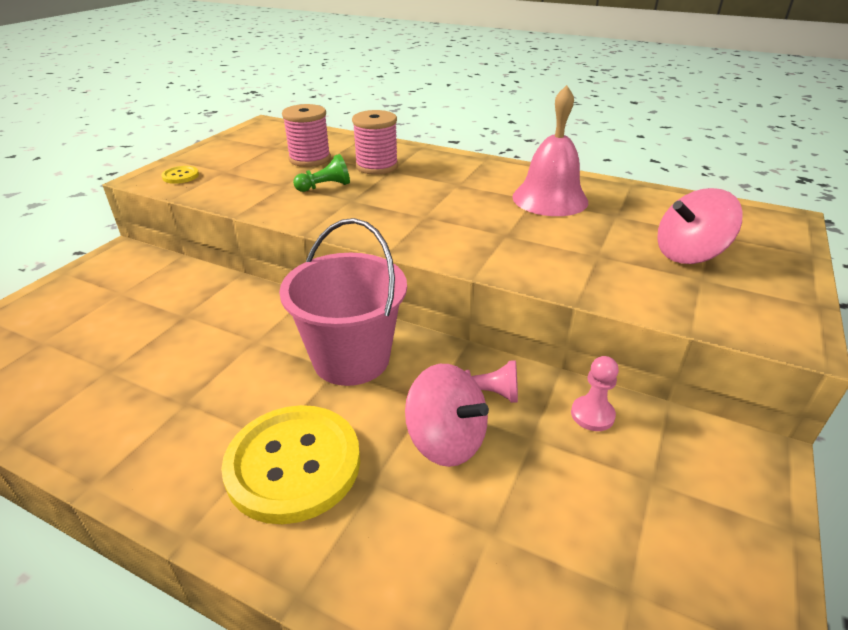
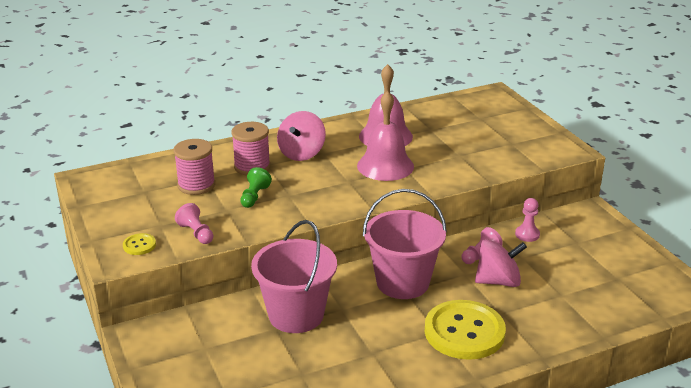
camera: 50 degrees left, 5 degrees down
pink spinning top [657,188,743,264] -> pink spinning top moved to [277,111,326,161]
none -> pink pawn [175,203,213,244]
none -> pink bucket [251,220,337,333]
none -> pink bell [357,91,414,181]

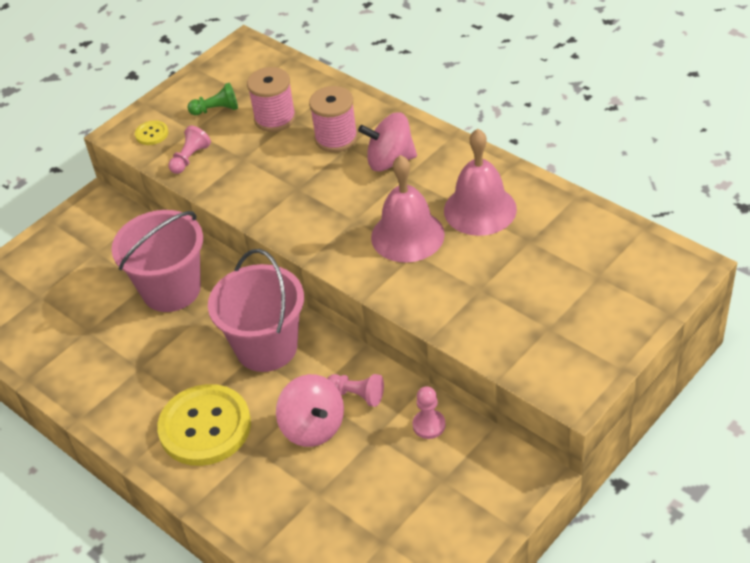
camera: 70 degrees right, 15 degrees up
green pawn [240,167,272,208] -> green pawn moved to [188,83,238,115]

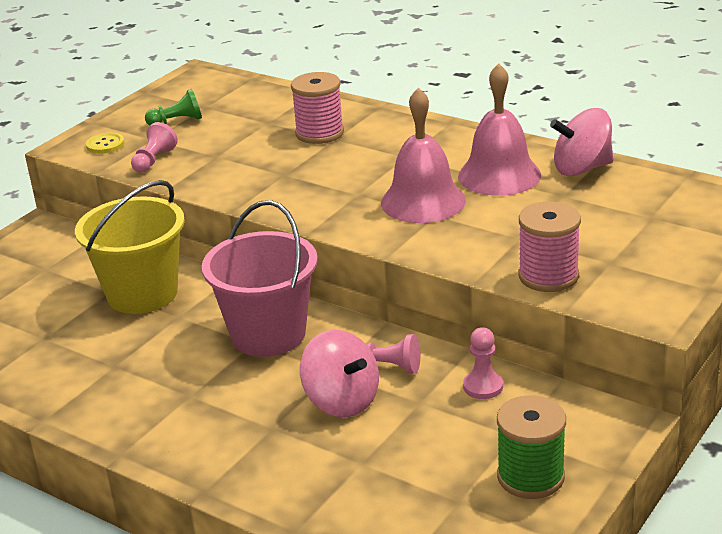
camera: 10 degrees left, 15 degrees down
pink bucket [111,210,203,312] -> yellow bucket [75,180,185,314]
yellow button [157,384,251,466] -> none
pink spool [247,67,296,132] -> pink spool moved to [519,202,581,292]
pink spinning top [358,112,417,171] -> pink spinning top moved to [550,108,613,176]
none -> green spool [497,395,566,499]

